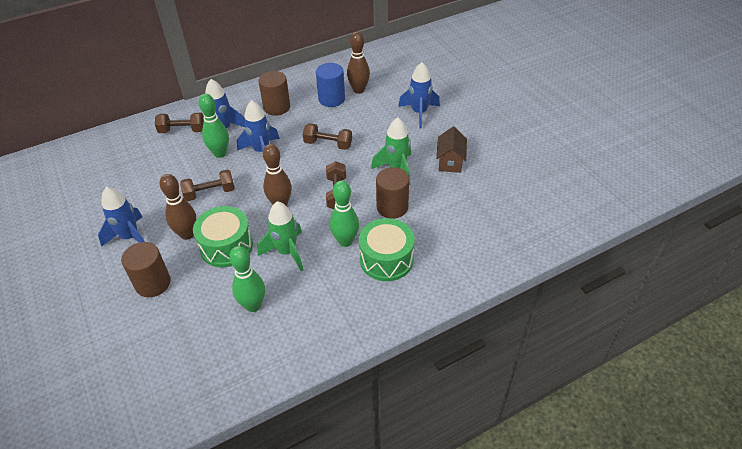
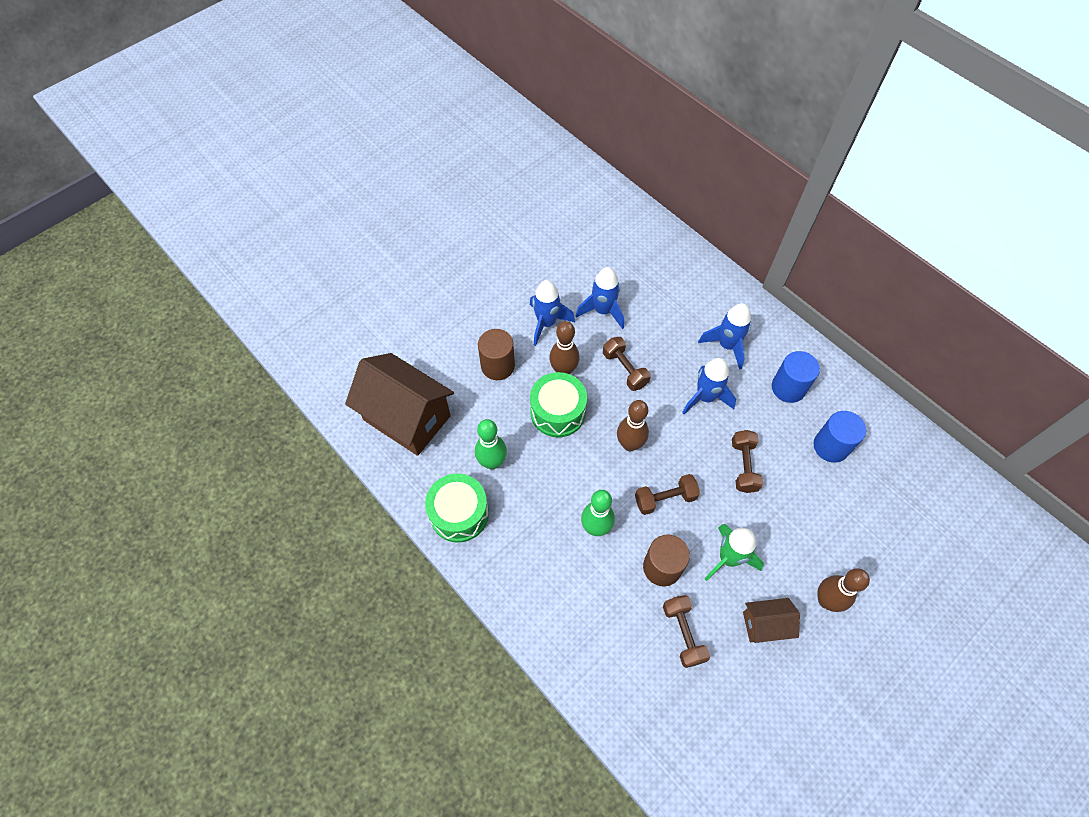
camera: 75 degrees right, 15 degrees up
brown dumbbell [155,113,204,133] -> brown dumbbell moved to [663,595,710,668]
green bowling pin [199,94,229,158] -> none
brown cylinder [258,71,290,116] -> blue cylinder [772,351,820,403]
green rocket [258,201,303,271] -> none
brown bowling pin [347,31,370,94] -> brown bowling pin moved to [817,568,870,612]
green drum [359,218,415,281] -> green drum moved to [425,473,489,543]
blue rocket [398,62,440,129] -> blue rocket moved to [576,267,624,329]
none -> brown house [345,353,454,456]

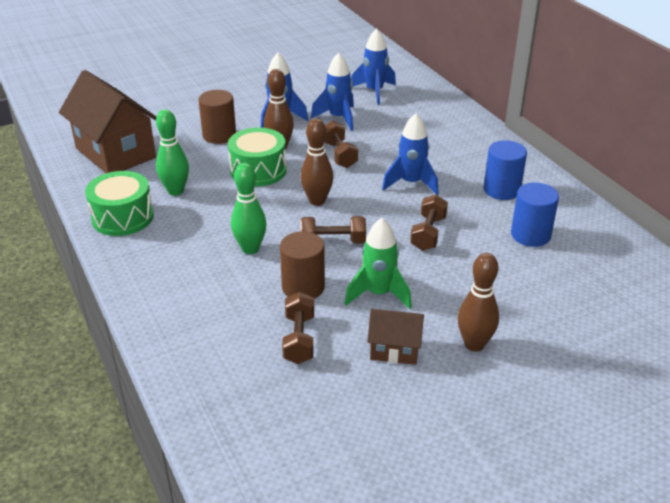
camera: 15 degrees right, 25 degrees down
blue rocket [698,303,751,370] -> blue rocket moved to [351,29,396,105]

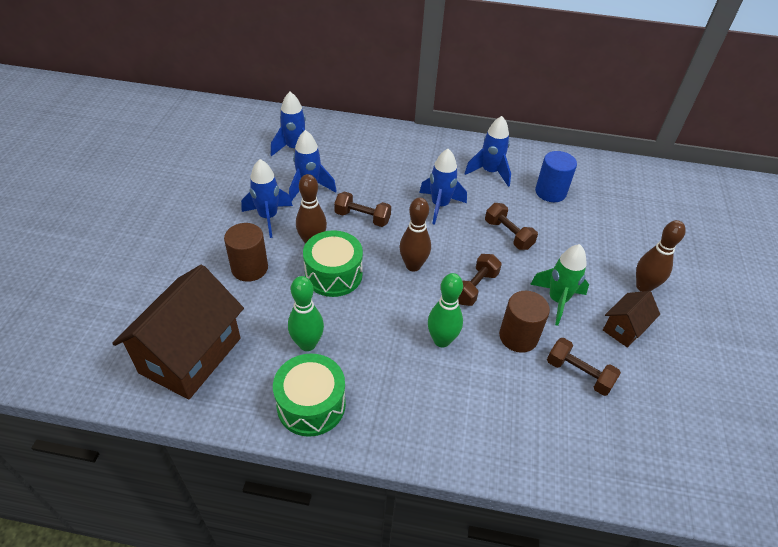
camera: 55 degrees left, 10 degrees up
brown house [59,70,156,173] -> brown house turned 60 degrees counterclockwise [112,265,244,399]
blue cylinder [484,140,527,200] -> blue rocket [464,116,511,187]

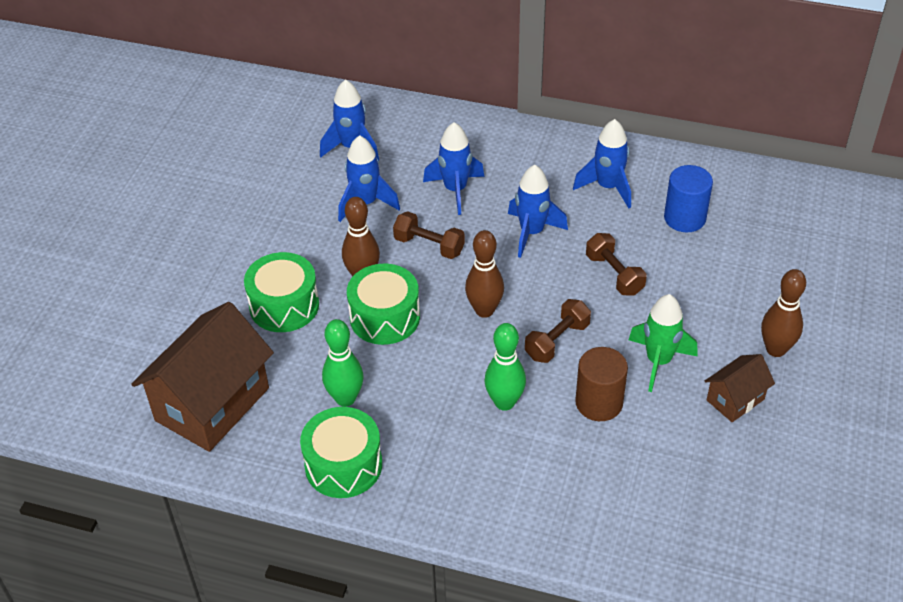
camera: 10 degrees right, 0 degrees up
brown cylinder [224,223,268,282] -> green drum [244,252,319,332]
blue rocket [241,159,293,238] -> blue rocket moved to [423,122,484,215]
brown dumbbell [547,338,621,396] -> none

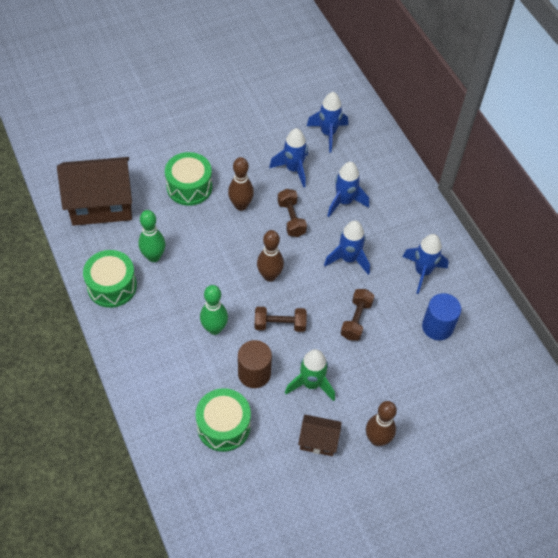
camera: 45 degrees right, 10 degrees up
green drum [347,264,420,345] -> green drum moved to [196,388,251,452]

